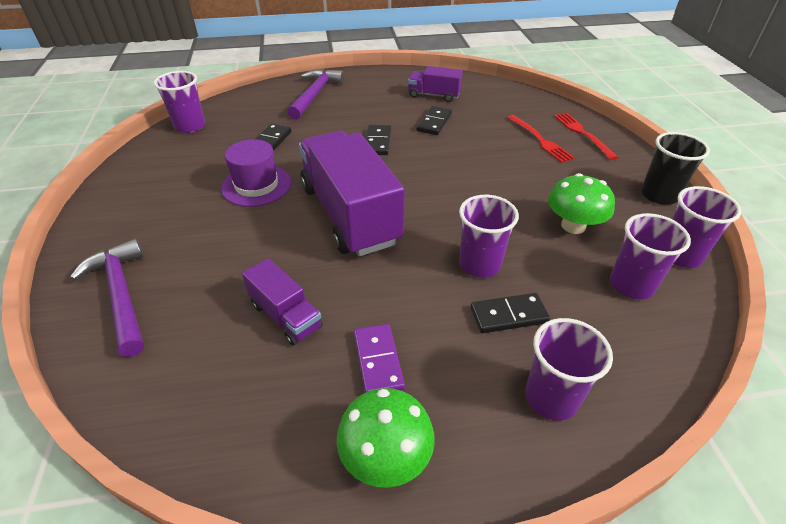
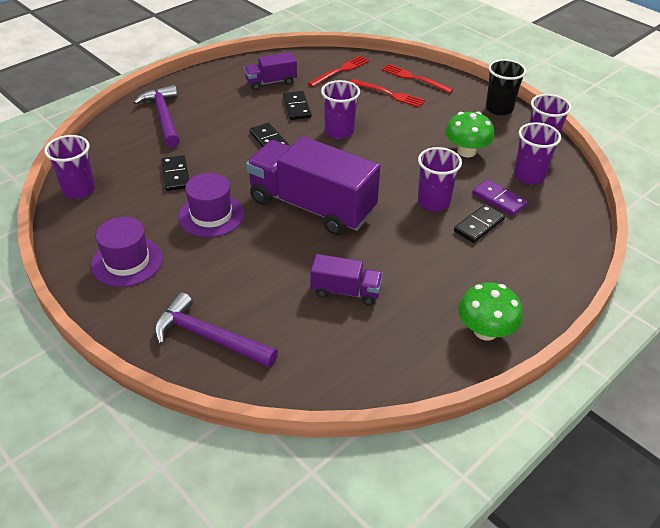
camera: 35 degrees left, 0 degrees up
purple domino [354,324,405,393] -> purple domino moved to [472,179,527,216]
purple cup [525,318,613,421] -> purple cup moved to [321,80,360,139]
none -> purple hat [91,217,163,287]
none -> red fork [308,56,369,87]

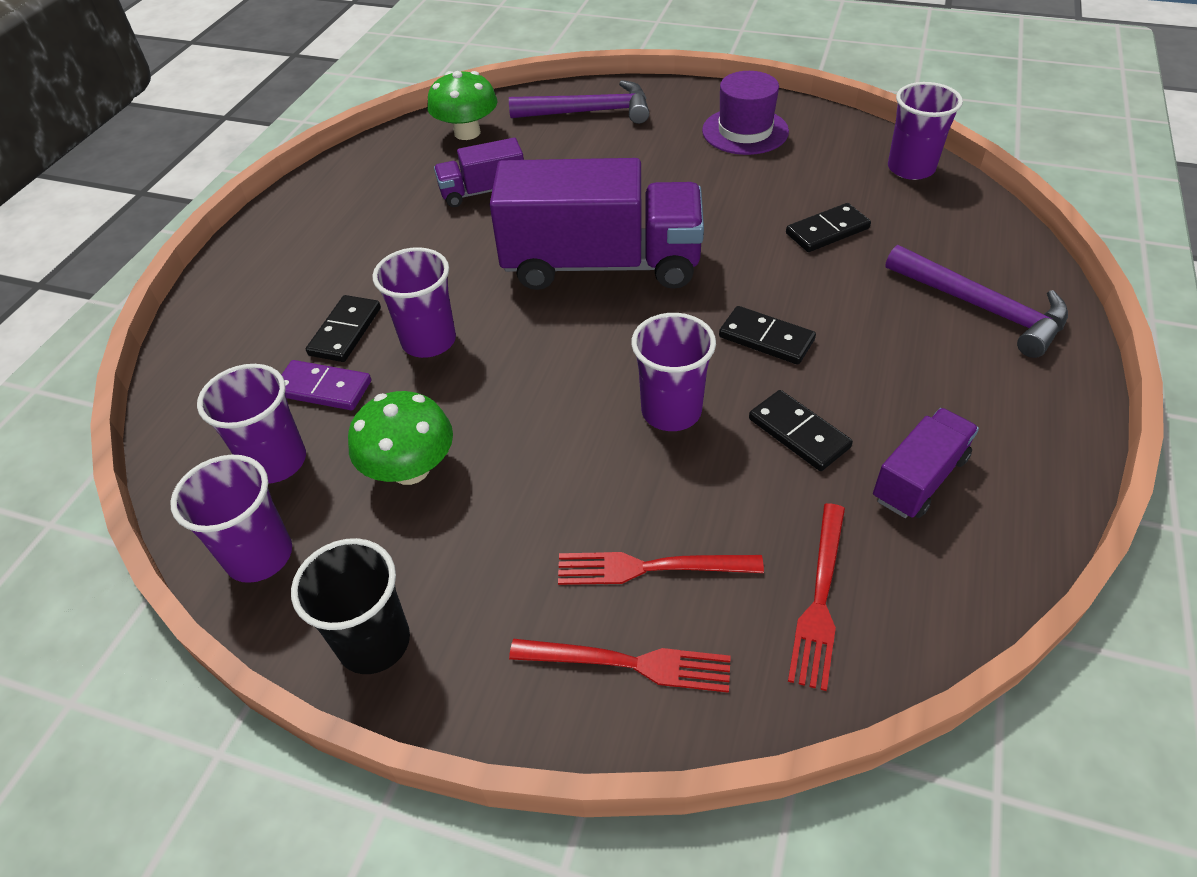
camera: 155 degrees right, 5 degrees up
black domino [161,155,190,191] -> black domino turned 75 degrees counterclockwise [786,203,871,252]
purple hat [178,173,244,237] -> none
green mushroom [458,282,523,341] -> green mushroom moved to [427,71,497,140]

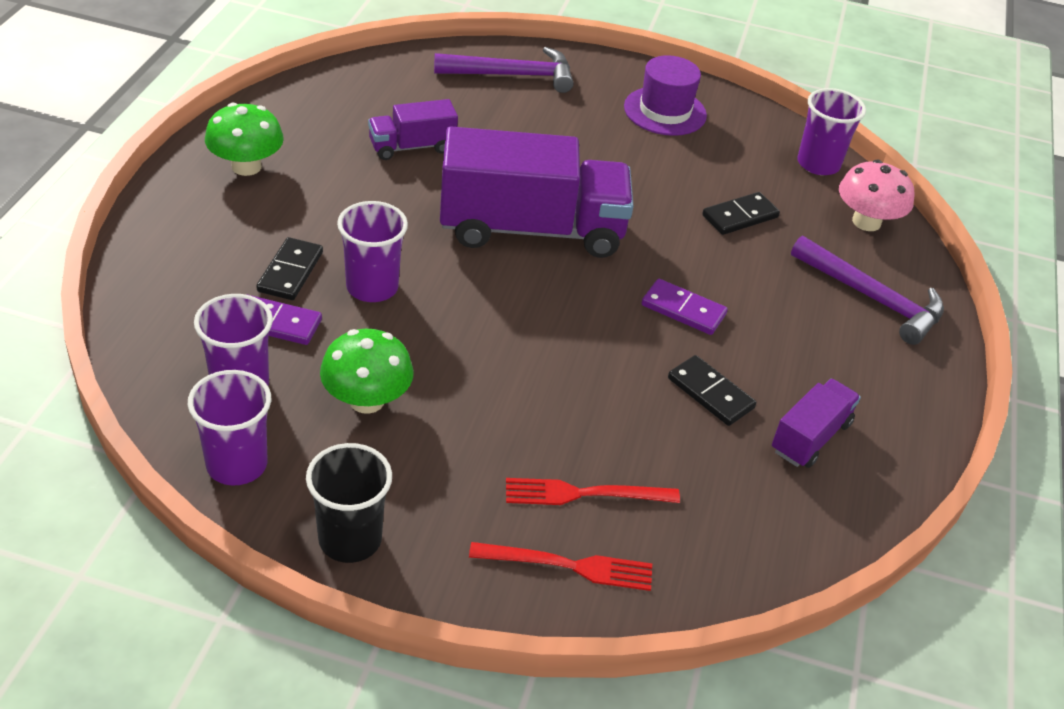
camera: 10 degrees left, 5 degrees down
green mushroom [427,71,497,140] -> green mushroom moved to [205,103,284,176]
purple cup [631,313,716,431] -> none
black domino [719,306,816,365] -> purple domino [641,279,728,335]
red fork [788,503,845,691] -> none
none -> pink mushroom [839,159,914,231]

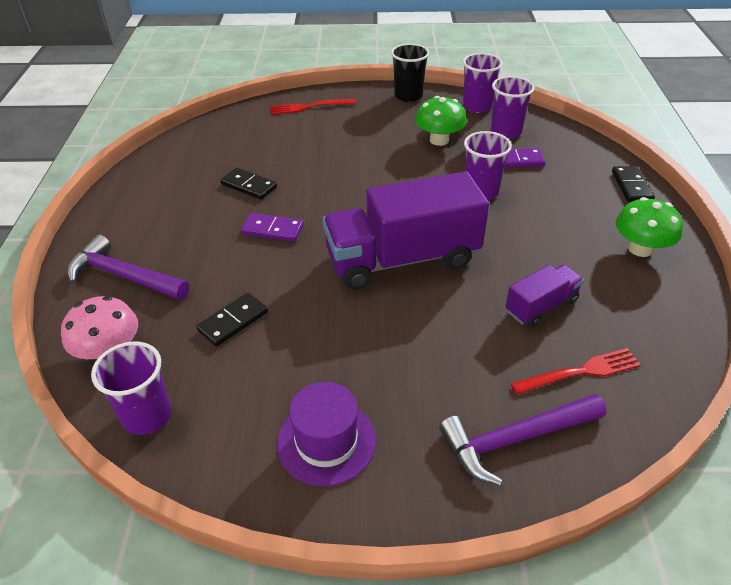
camera: 170 degrees right, 0 degrees up
black domino [256,237,323,300] -> black domino moved to [612,166,655,202]
red fork [506,478,680,505] -> red fork moved to [510,348,641,394]
purple truck [772,379,861,468] -> none

